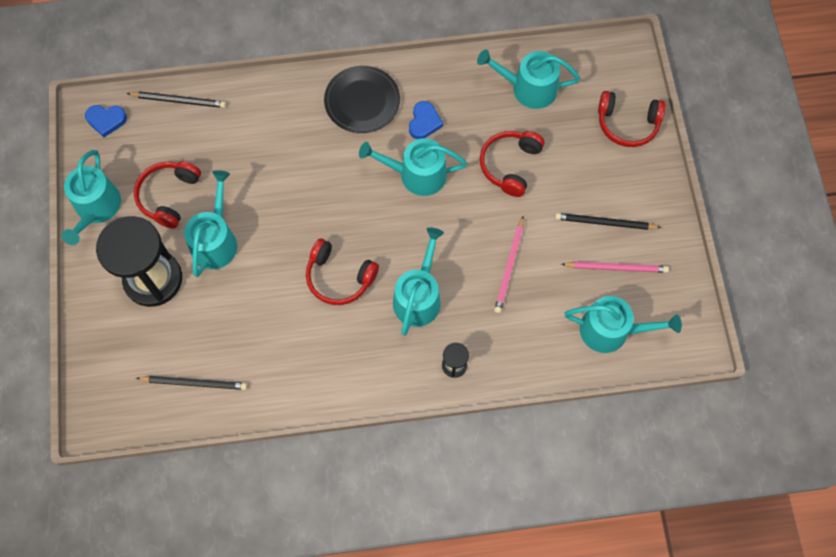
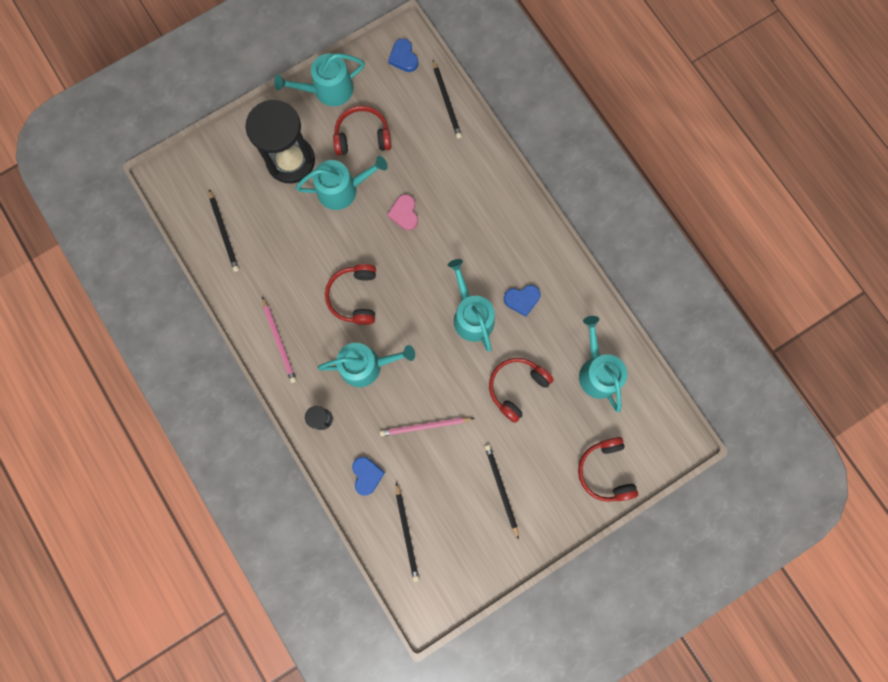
camera: 65 degrees right, 10 degrees up
black plate [324,66,400,133] -> none
red headphones [480,131,545,197] -> red headphones turned 45 degrees counterclockwise [489,358,554,423]
pink pencil [561,261,669,273] -> pink pencil moved to [262,297,296,383]
turquoise watering can [565,296,682,353] -> black pencil [396,483,419,582]
none -> blue heart [352,457,385,496]
none -> pink heart [387,194,418,230]

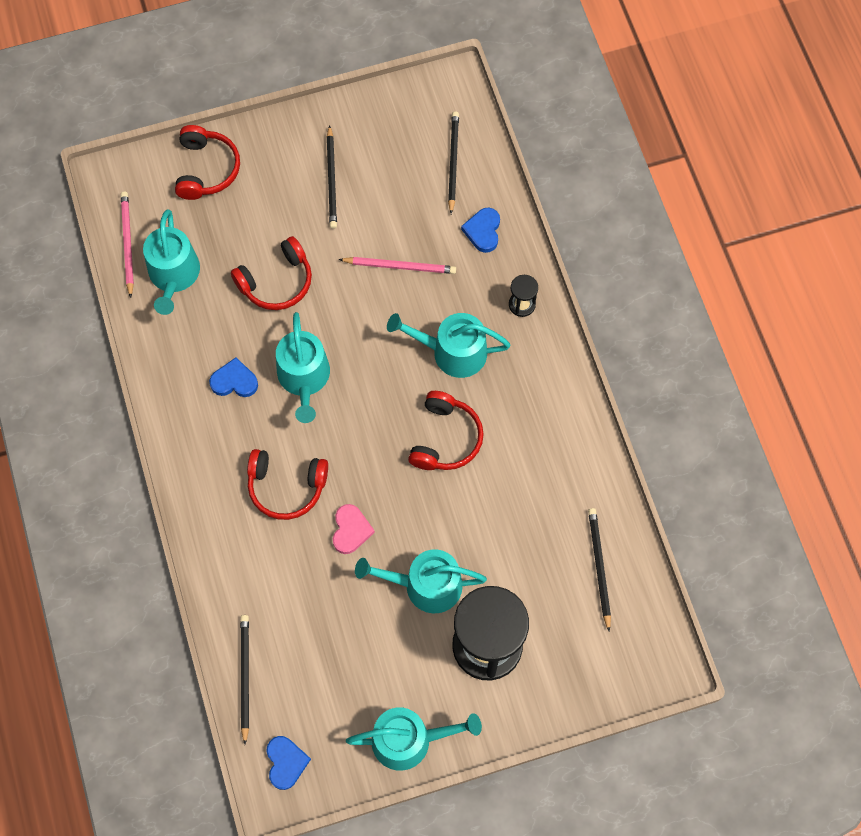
camera: 165 degrees left, 10 degrees down
pink pencil [262,297,296,383] -> pink pencil moved to [121,192,134,298]
red headphones [333,106,391,155] -> red headphones moved to [247,449,328,520]

